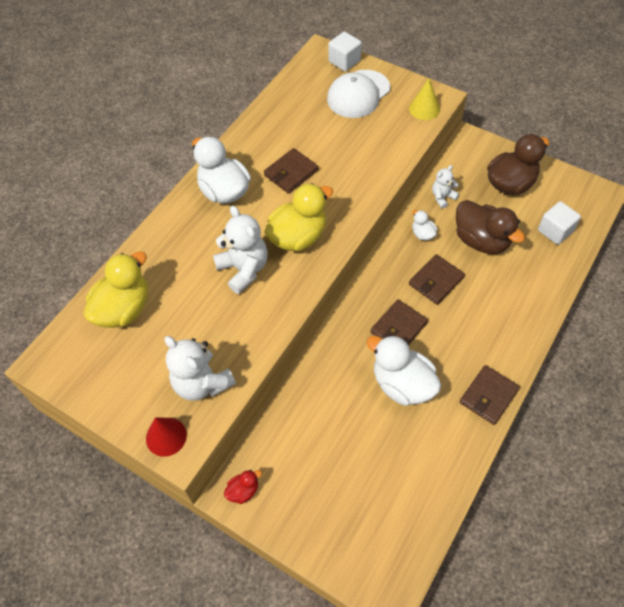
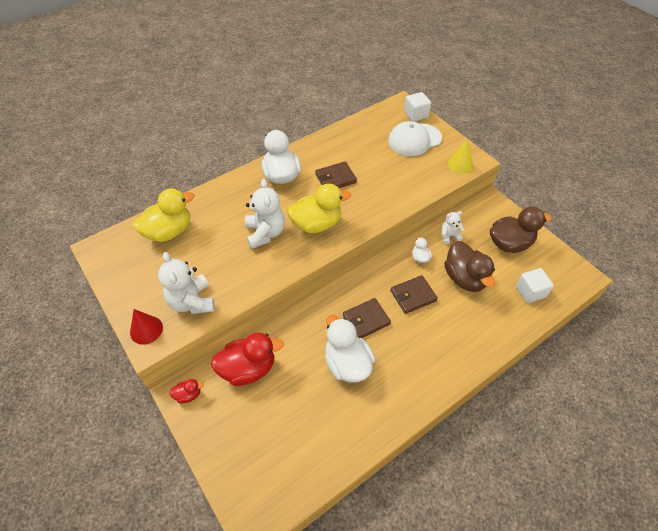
camera: 20 degrees right, 5 degrees down
brown wallet [460,365,520,425] -> none
none -> red duck [211,333,284,386]

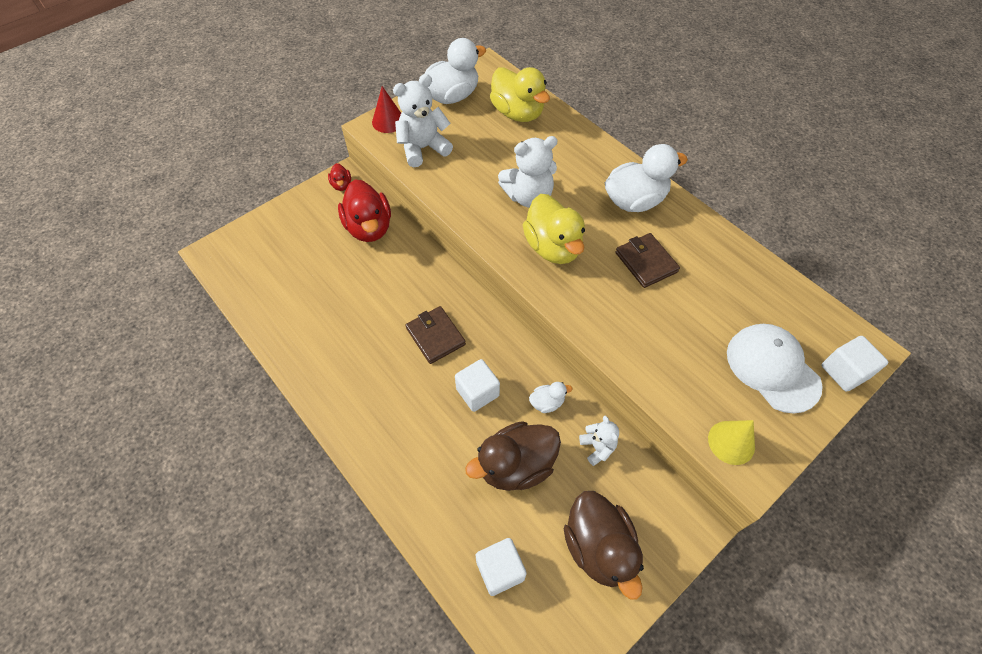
camera: 85 degrees right, 5 degrees up
white duck [325,315,375,383] -> white duck moved to [419,38,486,104]
brown wallet [390,275,438,314] -> white cube [455,359,500,412]

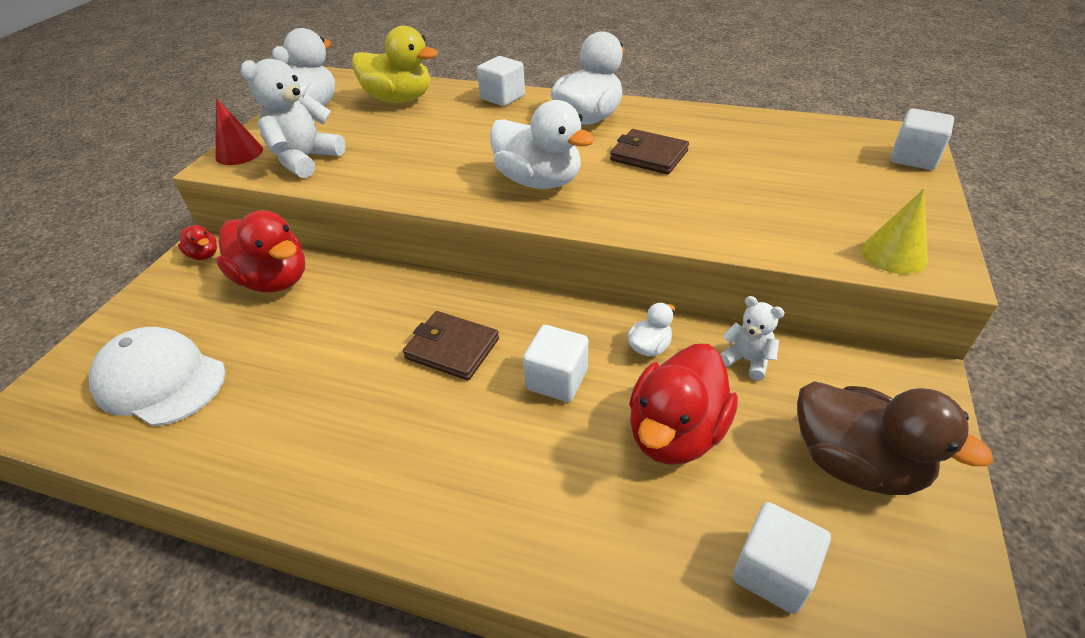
camera: 30 degrees left, 15 degrees down
brown duck [465,421,561,491] -> red duck [629,344,738,465]
white teddy bear [498,136,558,208] -> none
yellow duck [523,194,585,264] -> white duck [490,100,595,189]
white cap [727,324,823,414] -> white cap moved to [89,327,226,426]
none -> white cube [477,56,525,106]

